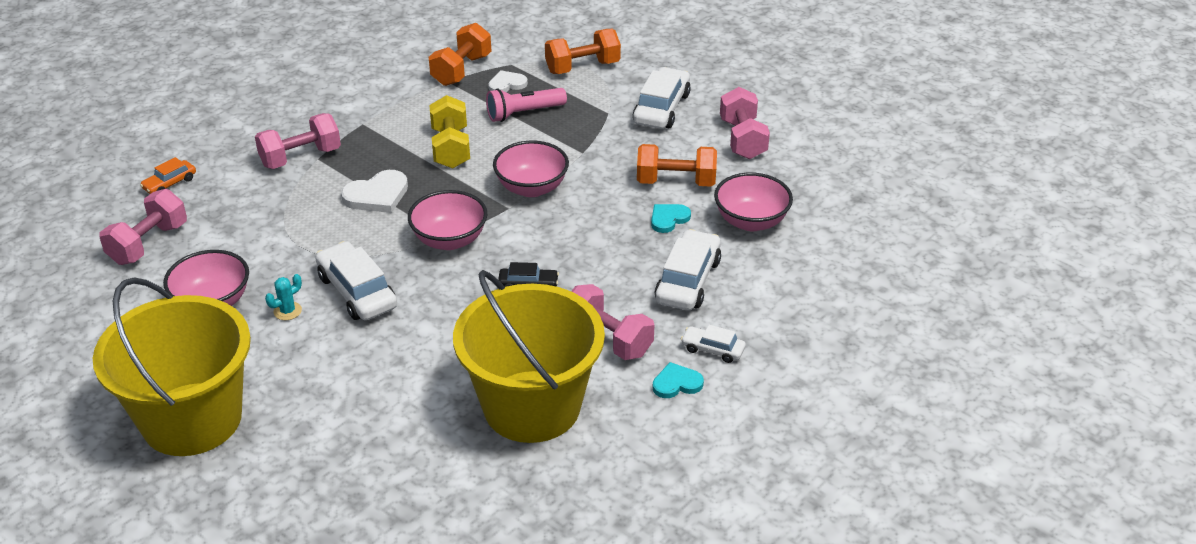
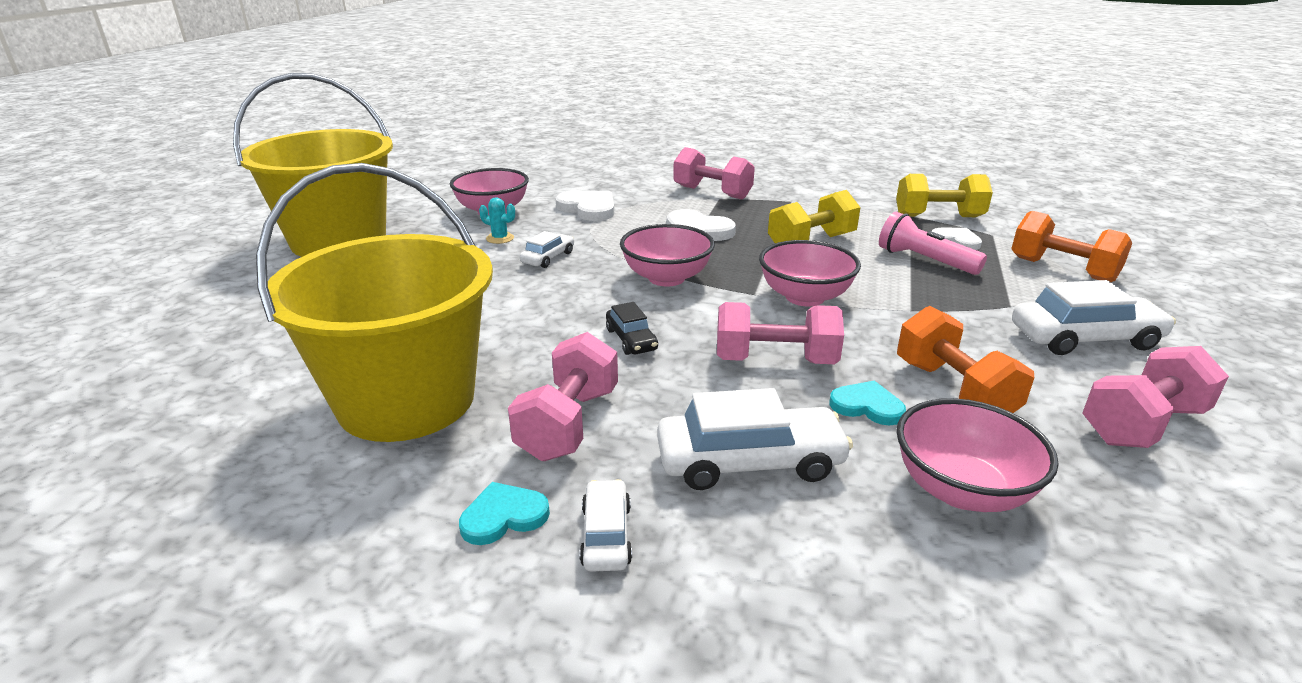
camera: 65 degrees right, 10 degrees down
pink dumbbell [99,189,187,265] -> pink dumbbell moved to [717,302,844,364]
orange car [140,157,196,194] -> none
white car [315,241,397,320] -> white car [520,231,574,268], size x0.55
orange dumbbell [429,23,491,86] -> yellow dumbbell [896,174,993,217]
turquoise heart [653,362,704,398] -> turquoise heart turned 75 degrees counterclockwise [459,482,550,545]
none -> white heart [556,191,614,221]

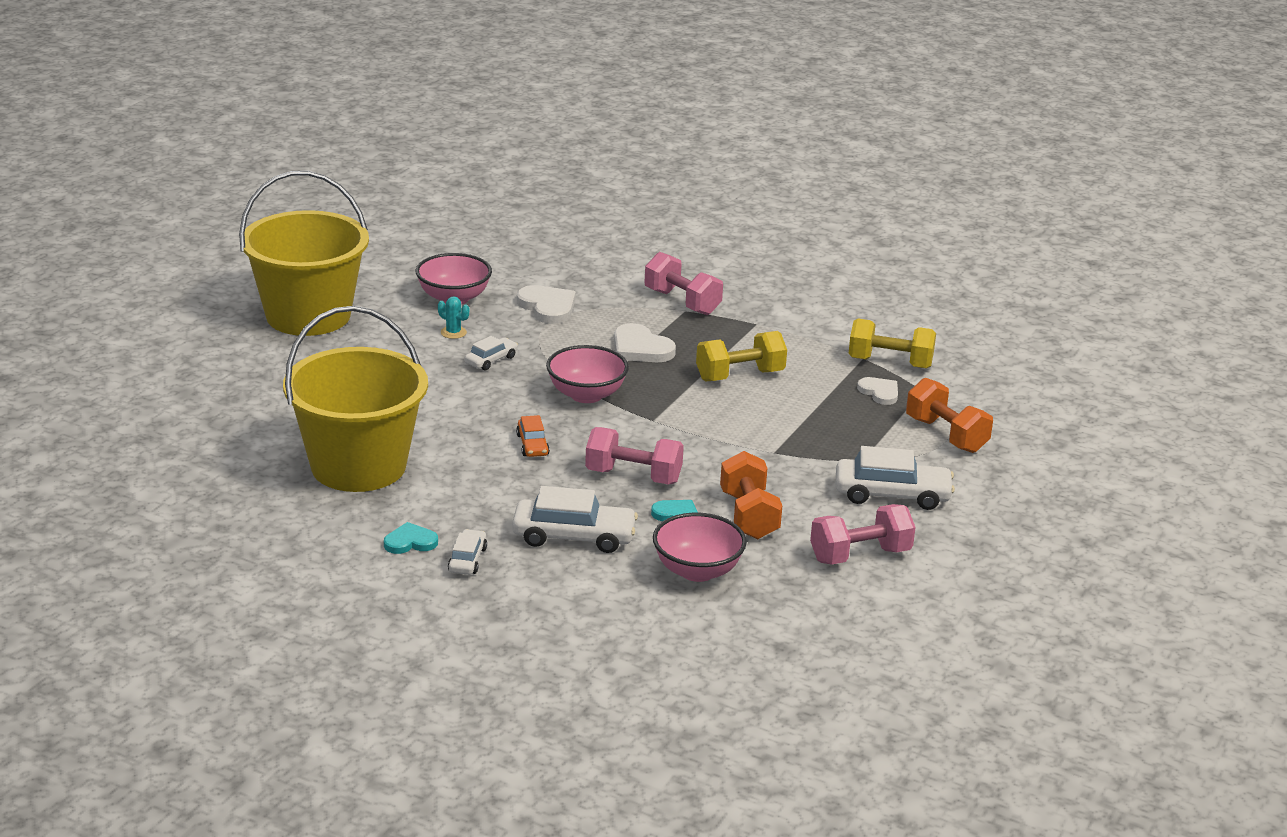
camera: 10 degrees right, 0 degrees up
pink dumbbell [508,332,618,461] -> none
black car [606,302,658,355] -> orange car [516,415,550,457]
pink bowl [759,240,861,307] -> none
pink flashlight [879,212,987,275] -> none

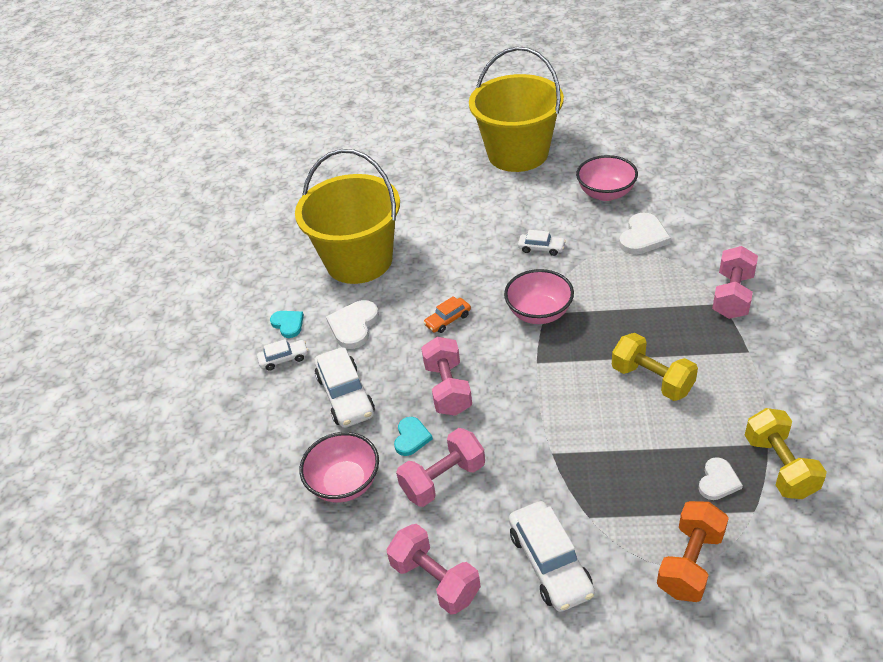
camera: 70 degrees right, 15 degrees up
turquoise cactus [438,296,469,339] -> none
white heart [614,323,676,362] -> white heart moved to [326,300,379,349]
orange dumbbell [720,451,782,539] -> pink dumbbell [396,428,485,507]

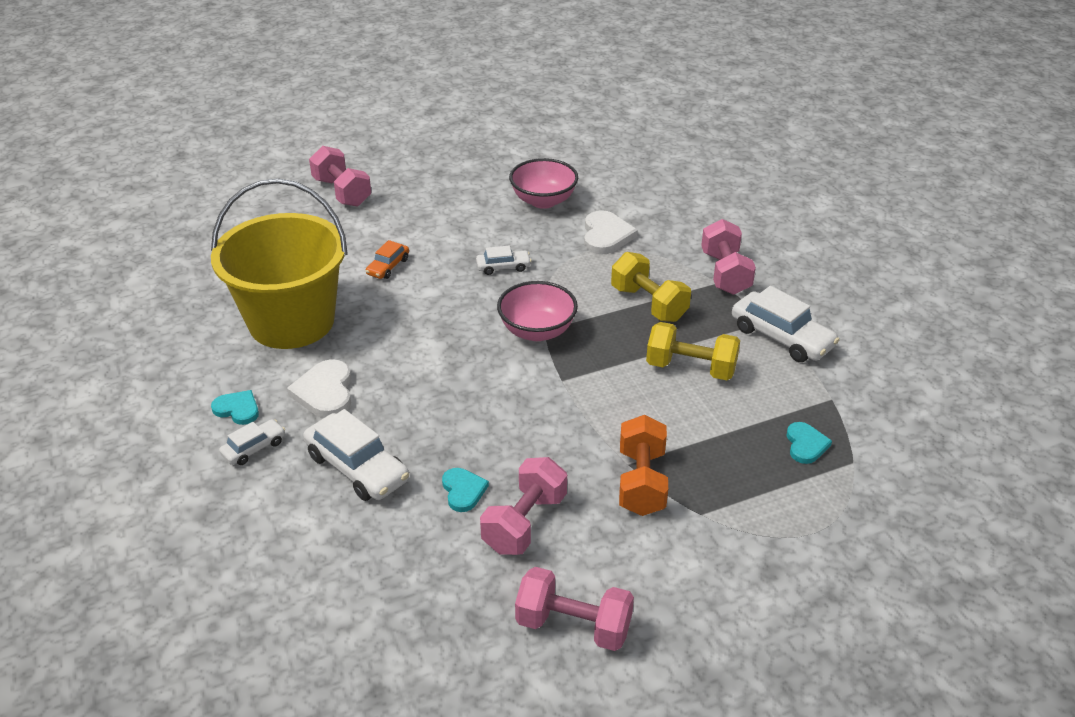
camera: 30 degrees left, 5 degrees down
pink bowl [300,432,379,503] -> none
pink dumbbell [421,337,472,416] -> pink dumbbell moved to [309,146,371,207]
orange car [423,296,471,333] -> orange car moved to [366,240,409,279]
yellow bucket [469,47,564,172] -> none
white car [509,501,595,612] -> white car moved to [732,286,839,362]
orange dumbbell [657,501,729,602] -> orange dumbbell moved to [619,415,668,516]
white heart [699,457,743,500] -> turquoise heart [786,422,832,464]
yellow dumbbell [745,408,827,499] -> yellow dumbbell moved to [611,252,691,322]

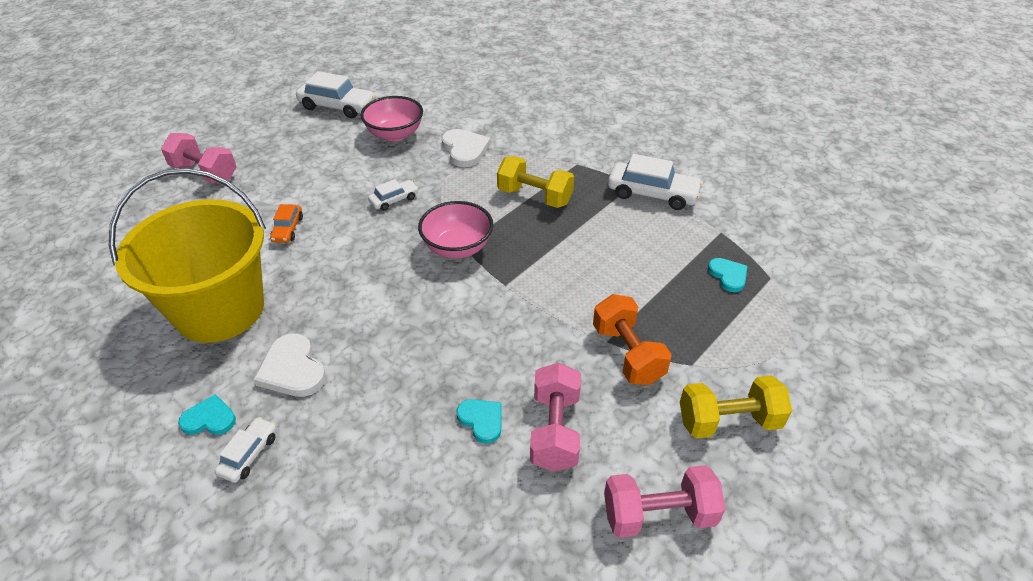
camera: 25 degrees left, 5 degrees up
white car [303,409,409,501] -> white car moved to [296,71,376,118]
yellow dumbbell [646,322,740,380] -> yellow dumbbell moved to [680,375,792,438]
pink dumbbell [701,219,756,295] -> none

